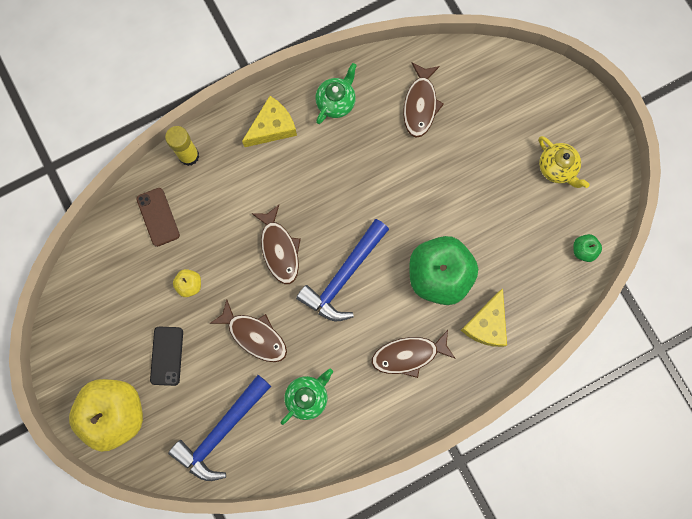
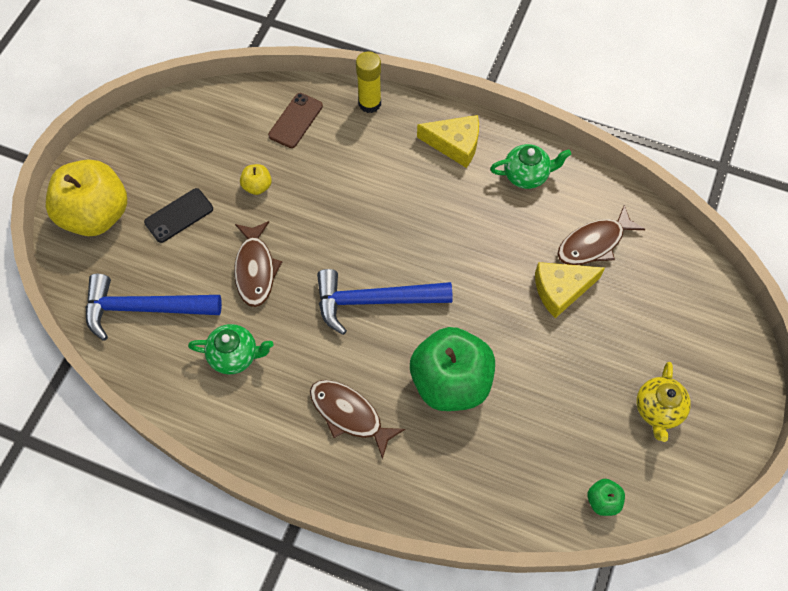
camera: 50 degrees right, 15 degrees down
brown fish [251,205,301,284] -> none
yellow cheese [461,289,507,347] -> yellow cheese moved to [535,262,605,318]

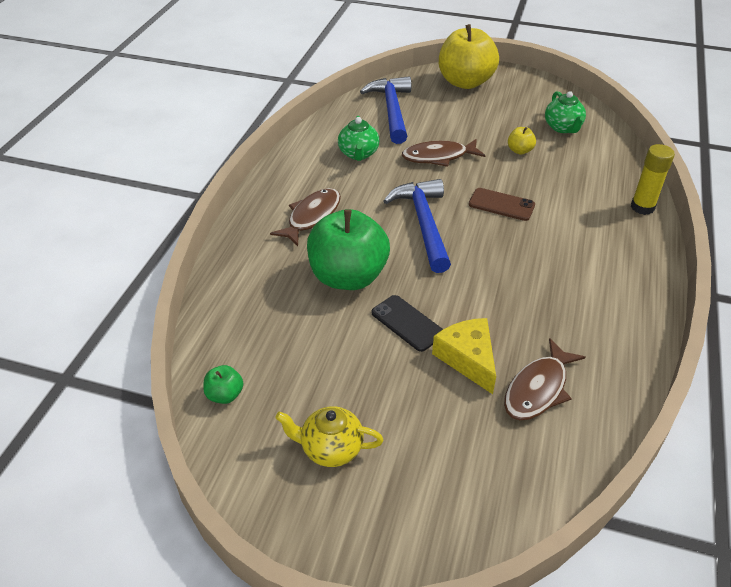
camera: 85 degrees right, 20 degrees down
black phone [144,188,213,243] -> black phone moved to [372,295,443,352]
brown phone [268,93,323,148] -> brown phone moved to [469,188,535,221]
yellow cheese [417,115,479,168] -> none
green teapot [490,144,571,189] -> green teapot moved to [545,91,586,133]
brown fish [557,204,645,265] -> brown fish turned 105 degrees counterclockwise [504,338,585,420]

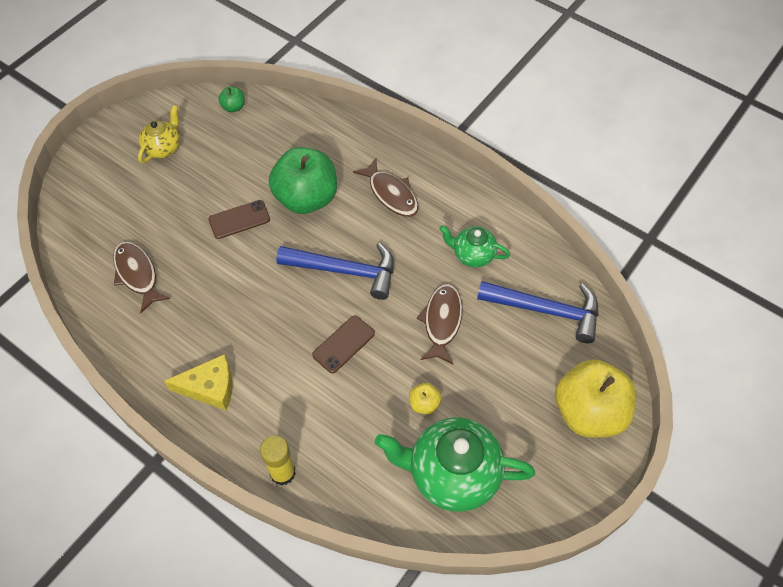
camera: 110 degrees right, 15 degrees up
black phone [372,295,443,352] -> brown phone [208,200,270,239]
yellow cheese [432,318,496,394] -> yellow cheese moved to [164,355,233,410]
green teapot [545,91,586,133] -> green teapot [375,417,535,512], size x1.84

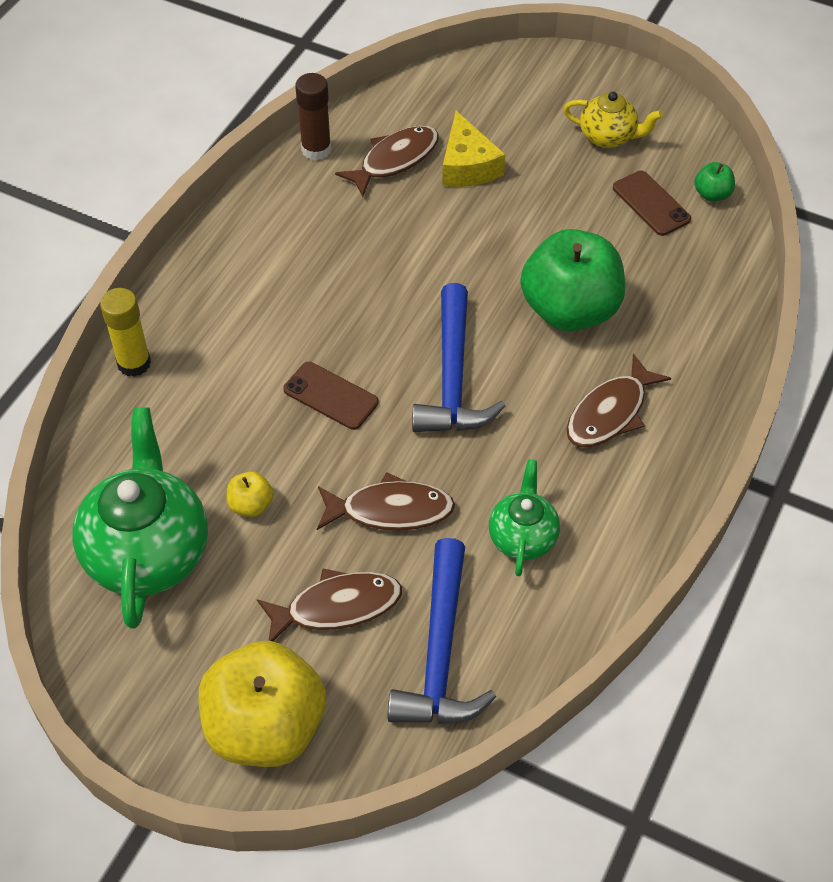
camera: 80 degrees right, 5 degrees down
yellow cheese [164,355,233,410] -> yellow cheese moved to [442,111,505,187]
brown phone [208,200,270,239] -> brown phone moved to [613,171,691,236]
none -> brown fish [257,569,402,641]
none -> brown glue stick [295,73,332,160]

